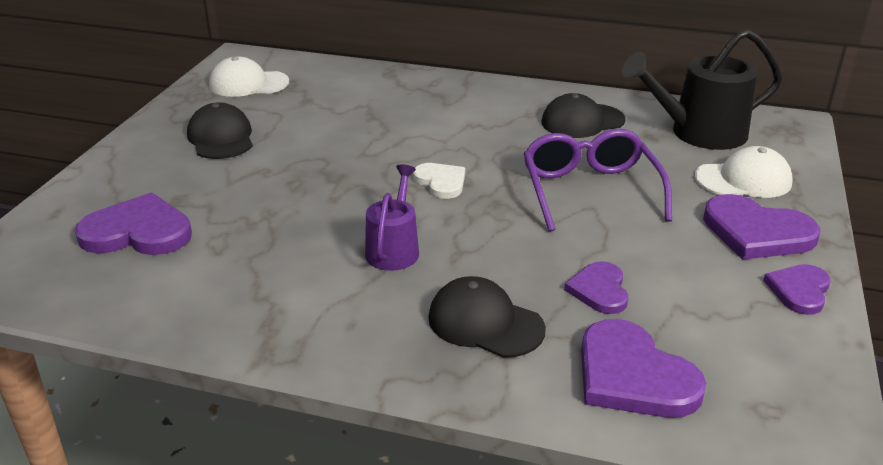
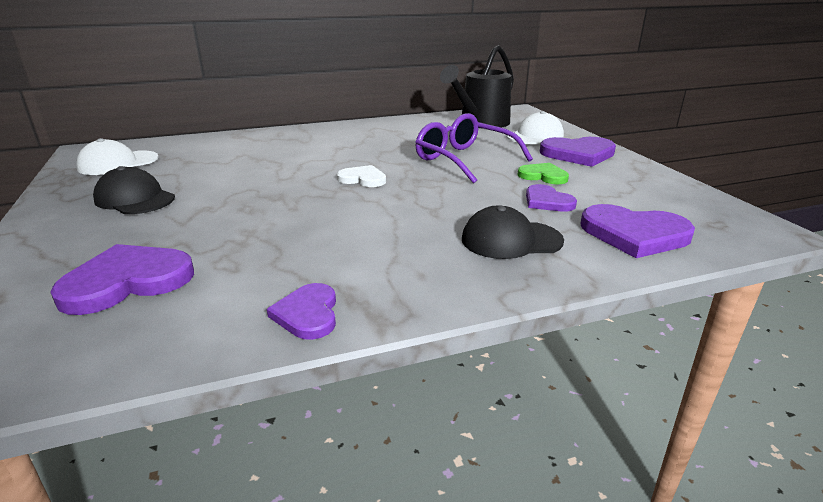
camera: 35 degrees left, 5 degrees down
purple watering can [365,164,419,271] -> none
black cap [542,93,626,138] -> none
purple heart [763,264,831,315] -> purple heart moved to [267,283,336,340]
none -> green heart [517,163,569,184]

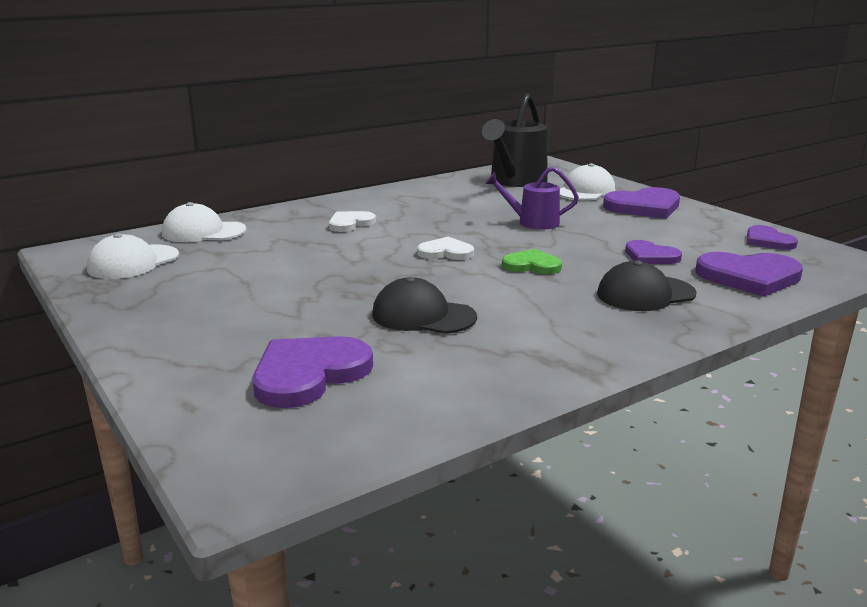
camera: 15 degrees left, 5 degrees down
black cap [93,166,175,214] -> black cap moved to [372,277,477,334]
purple heart [267,283,336,340] -> purple heart moved to [747,225,798,250]
purple glasses [415,113,533,184] -> purple watering can [485,167,579,230]
green heart [517,163,569,184] -> green heart moved to [502,249,562,274]
none -> white cap [162,202,246,242]
none -> white heart [329,211,376,232]

